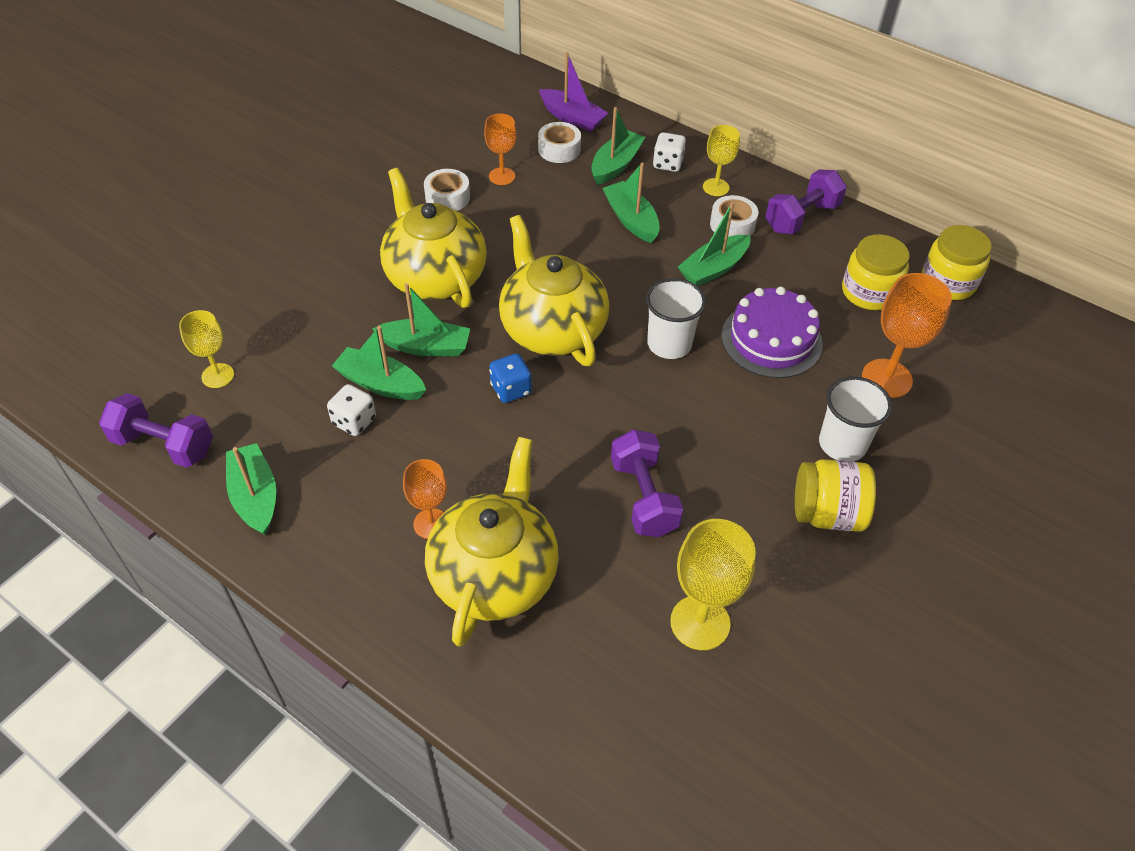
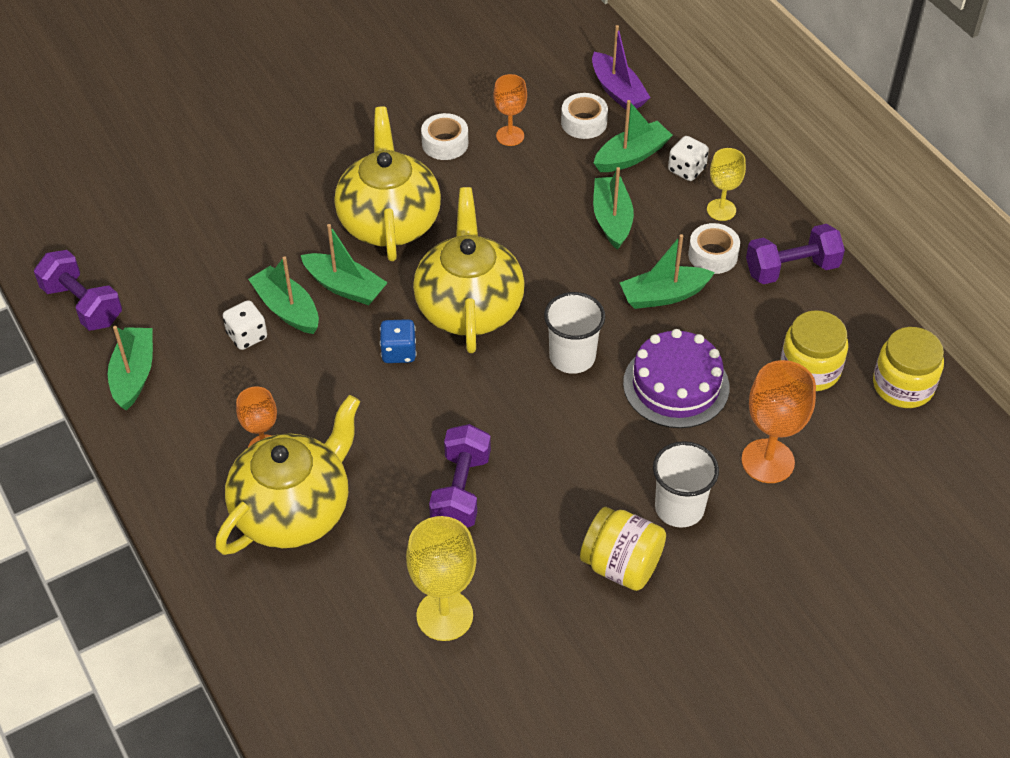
camera: 25 degrees right, 0 degrees up
yellow goblet [179,310,234,388] -> none

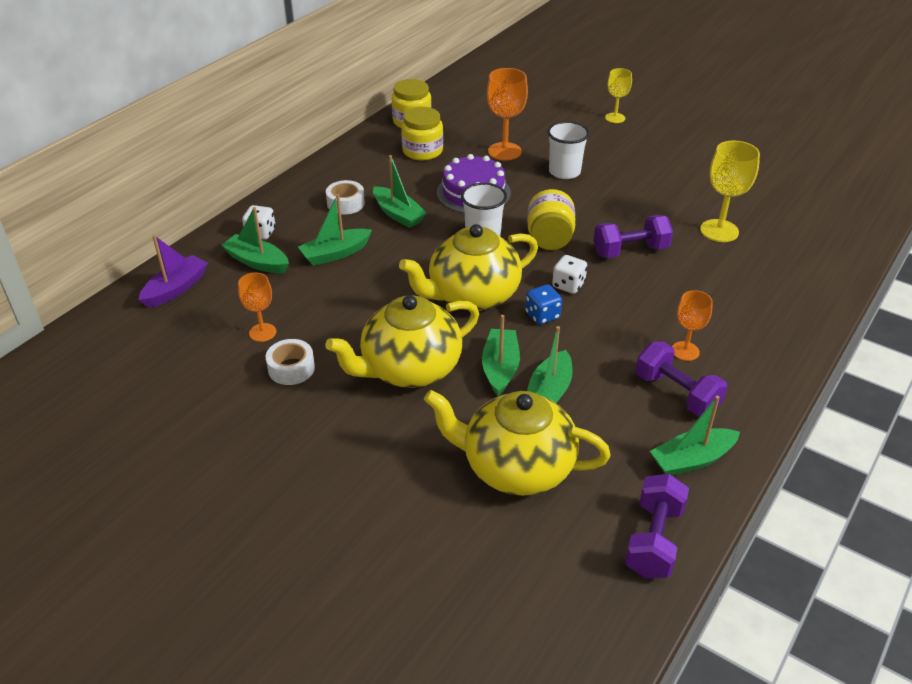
camera: 115 degrees left, 10 degrees down
yellow teapot [215,395,361,555] -> yellow teapot moved to [424,390,611,496]
white dice [223,300,267,350] -> white dice moved to [552,255,587,294]
white tape [561,93,608,139] -> none
yellow jar [580,507,666,591] -> yellow jar moved to [527,189,575,250]
yellow goblet [707,148,746,221] -> yellow goblet moved to [605,68,632,123]
purple dumbbell [746,224,845,284] -> purple dumbbell moved to [636,342,728,416]

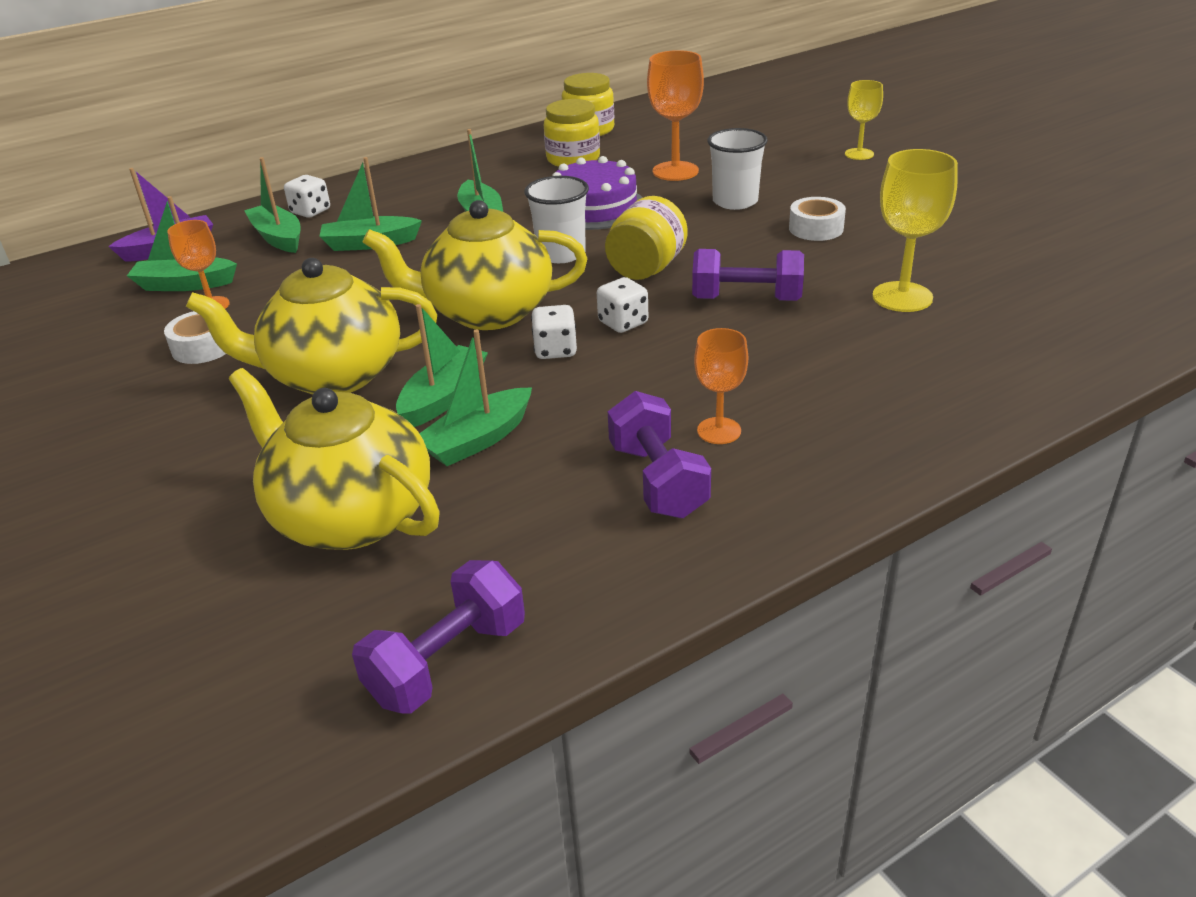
camera: 25 degrees right, 5 degrees down
white tape [326,180,365,214] -> white tape moved to [789,197,846,241]
blue dice [525,284,562,325] -> white dice [531,305,577,359]
green boat [650,396,740,476] -> green boat moved to [127,196,237,291]

